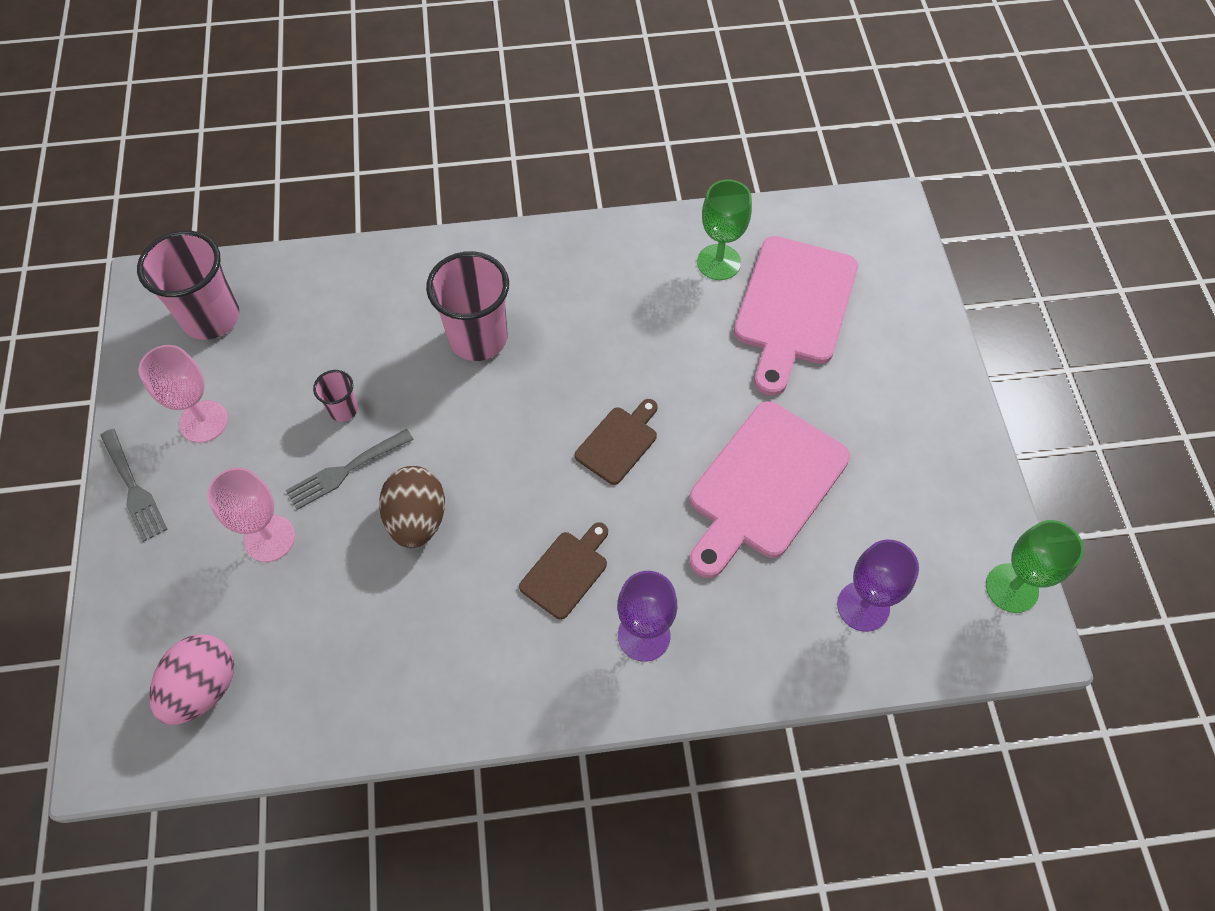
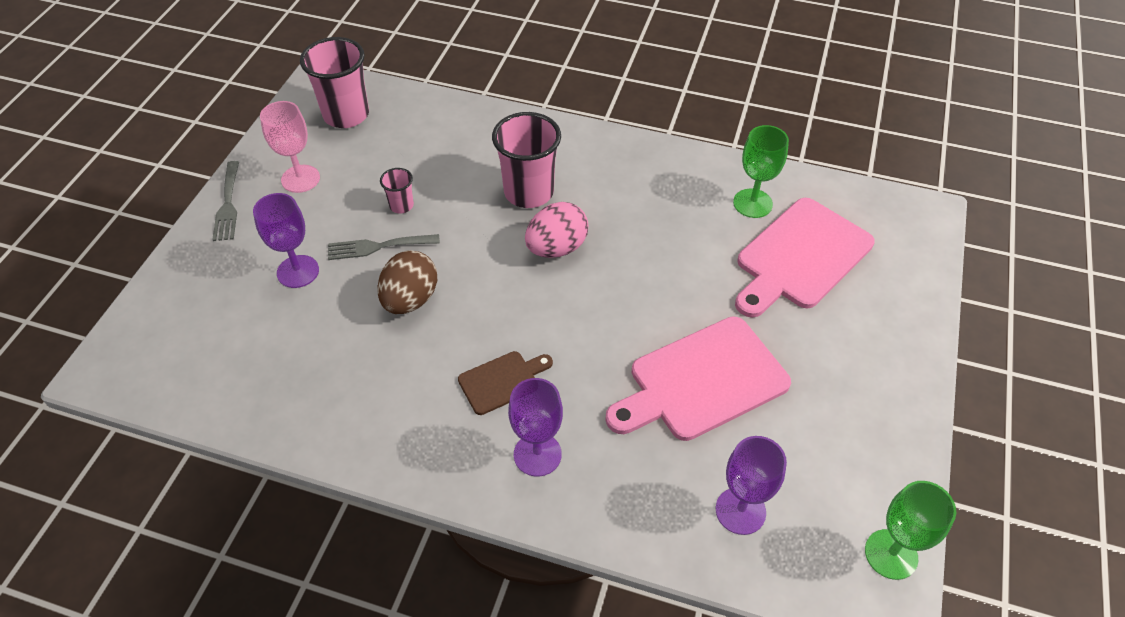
camera: 25 degrees right, 10 degrees down
pink egg [149,634,234,725] -> pink egg moved to [525,202,588,258]
pink goblet [207,467,295,562] -> purple goblet [253,193,319,288]
brown cutting board [575,399,658,485] -> none

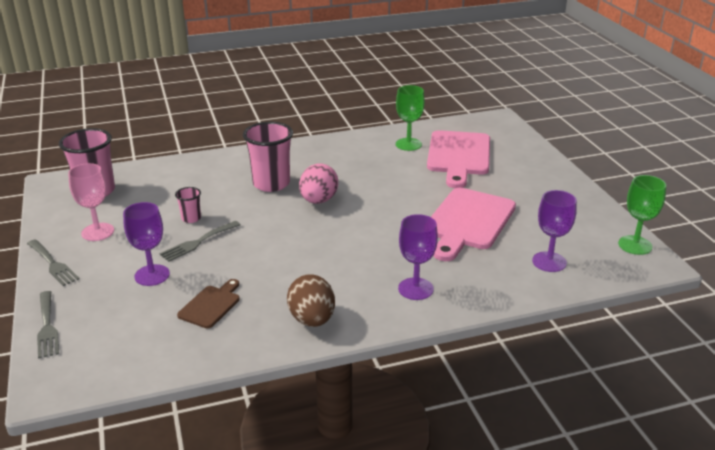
camera: 35 degrees left, 20 degrees down
brown egg [377,250,437,314] -> brown egg moved to [287,275,335,327]
brown cutting board [458,351,553,415] -> brown cutting board moved to [177,279,240,328]
none -> grey fork [37,291,59,359]

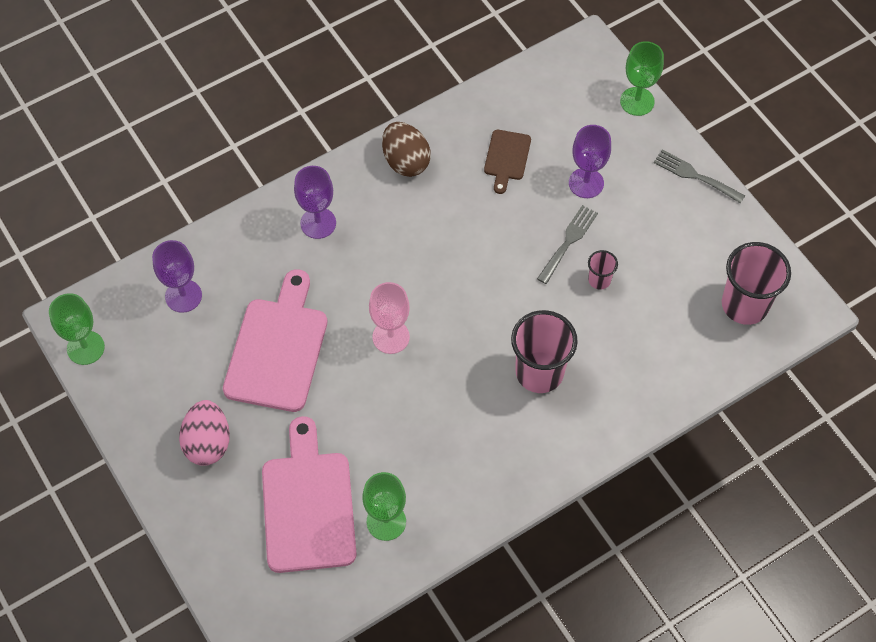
camera: 165 degrees right, 30 degrees up
grey fork [37,291,59,359] -> green goblet [620,41,664,116]
pink goblet [68,163,114,241] -> pink goblet moved to [369,282,410,354]
pink egg [299,163,338,204] -> pink egg moved to [179,400,230,466]

